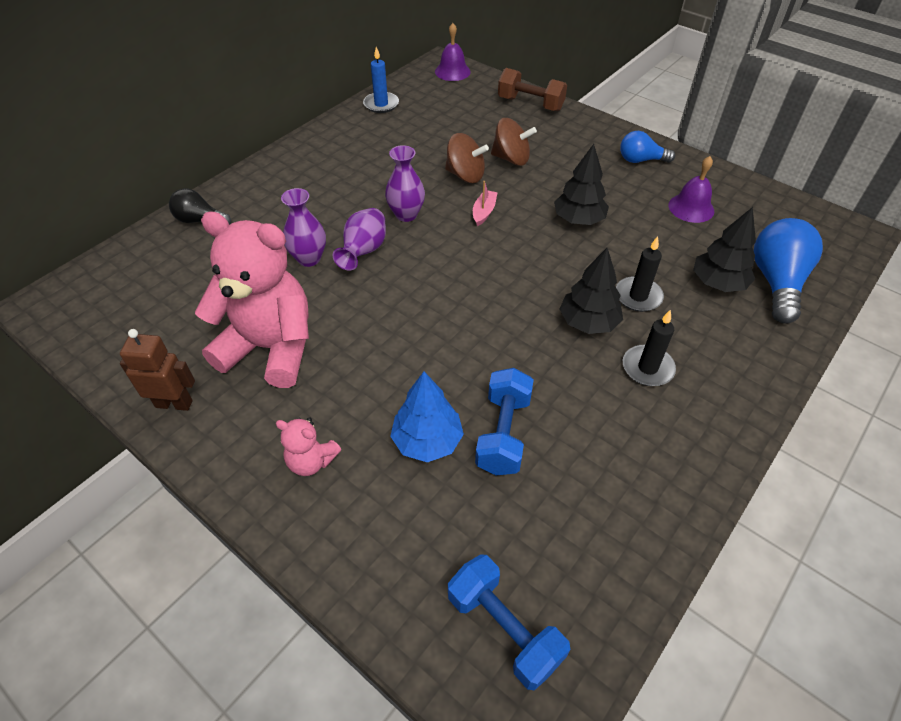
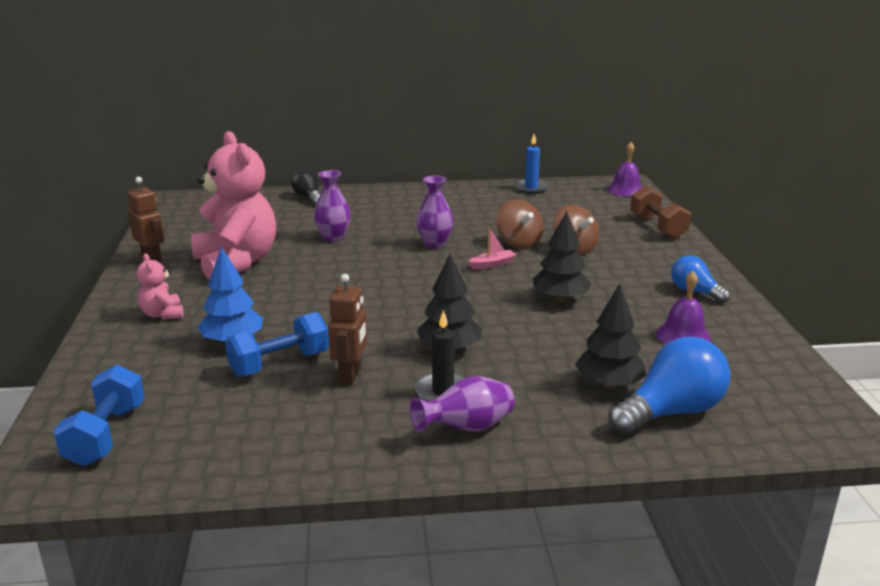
camera: 45 degrees right, 25 degrees down
purple vase [333,208,386,271] -> purple vase moved to [410,376,515,432]
black candle [616,236,664,312] -> none
none -> brown robot [328,274,367,385]

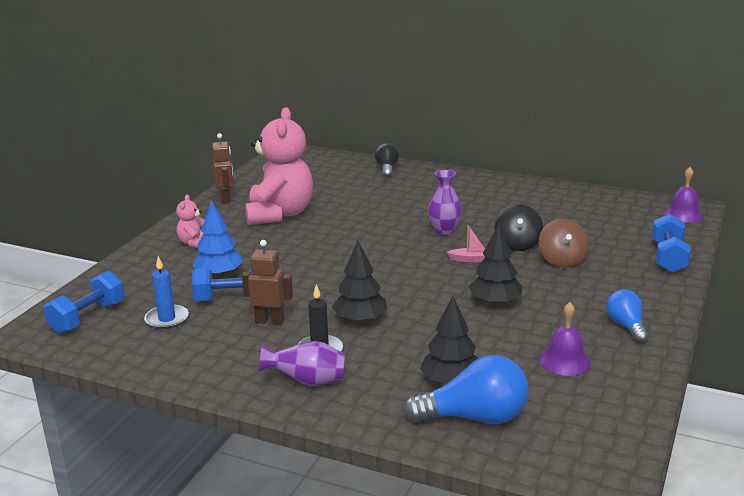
camera: 30 degrees right, 0 degrees up
purple vase [314,170,351,242] -> none
brown robot [328,274,367,385] -> brown robot turned 120 degrees counterclockwise [242,240,293,325]
brown spinning top [496,200,544,248] -> black spinning top [494,204,543,251]
blue candle [514,134,549,194] -> blue candle moved to [144,256,189,329]
brown dumbbell [630,186,691,239] -> blue dumbbell [652,214,691,273]

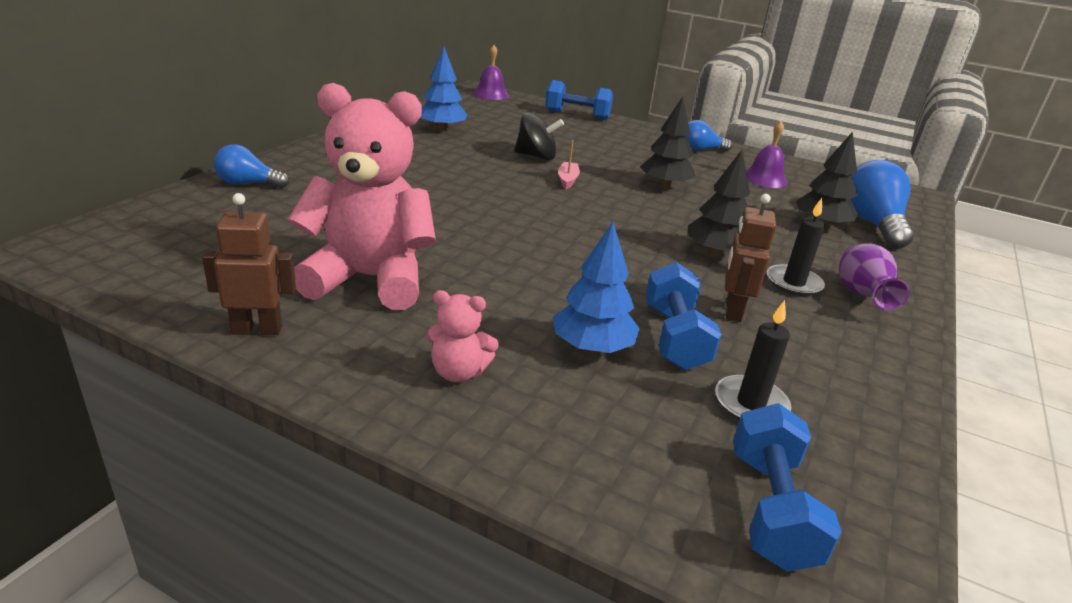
camera: 90 degrees left, 5 degrees up
blue dumbbell [43,271,125,334] -> blue dumbbell turned 60 degrees clockwise [733,404,842,572]
blue candle [144,256,189,329] -> black candle [715,300,791,420]
black light bulb [375,143,399,178] -> blue light bulb [214,144,289,188]
purple vase [428,169,462,235] -> none
brown spinning top [539,219,589,268] -> none
none -> blue tree [420,47,467,131]

